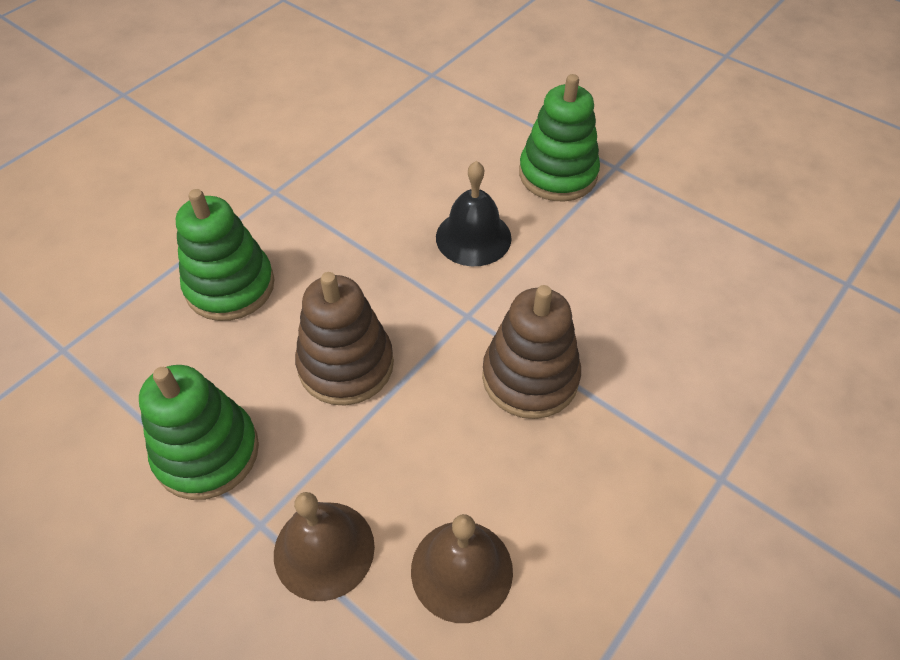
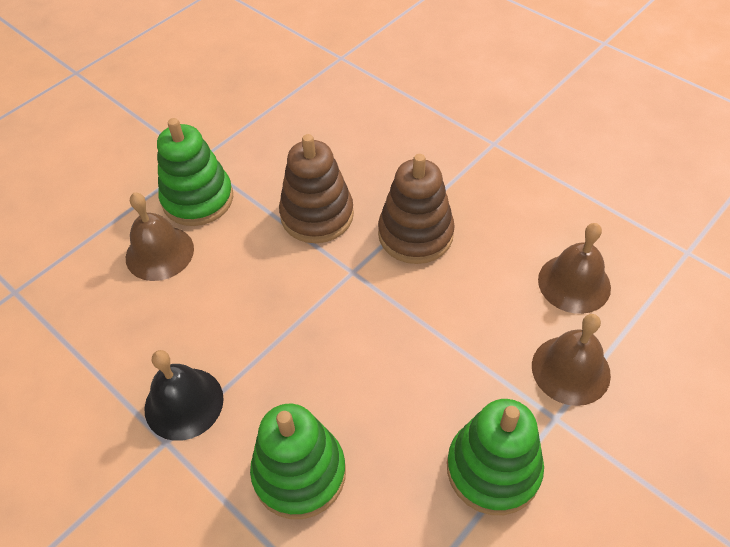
camera: 85 degrees left, 0 degrees up
brown stacking toy [295,272,394,406] -> brown stacking toy moved to [279,134,354,243]
black bell [436,161,512,266] -> black bell moved to [145,350,224,441]
none -> brown bell [126,192,194,281]

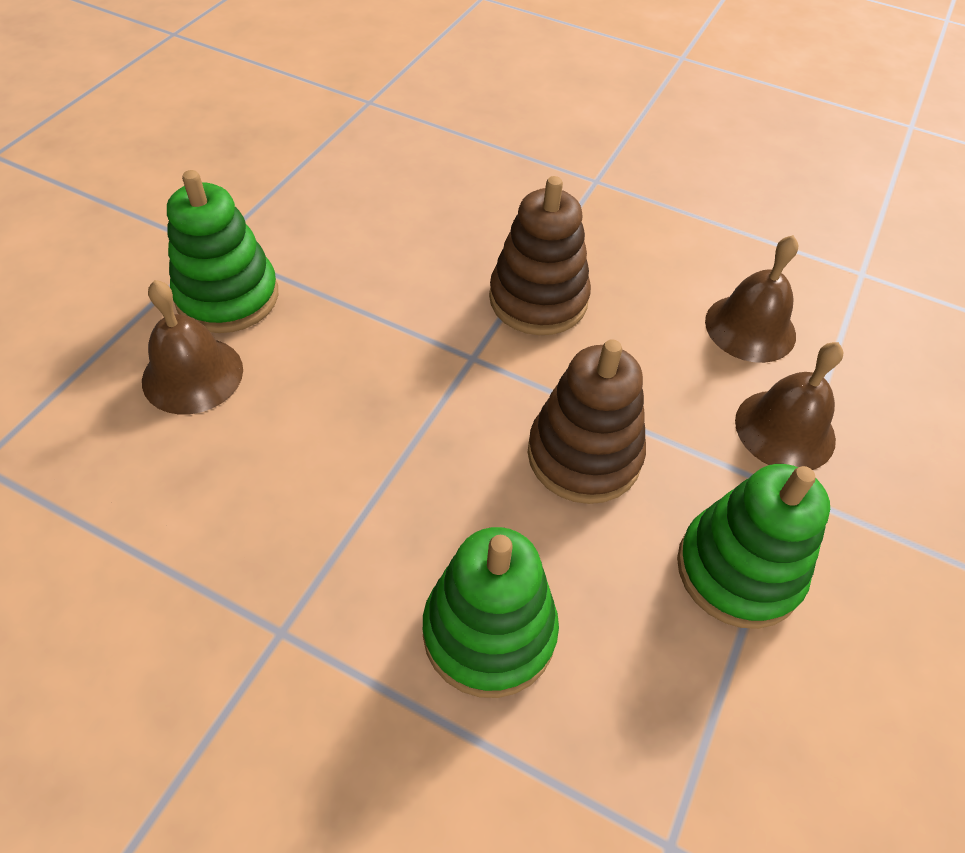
camera: 20 degrees left, 0 degrees up
black bell [145,350,224,441] -> none
brown stacking toy [279,134,354,243] -> brown stacking toy moved to [528,339,646,504]

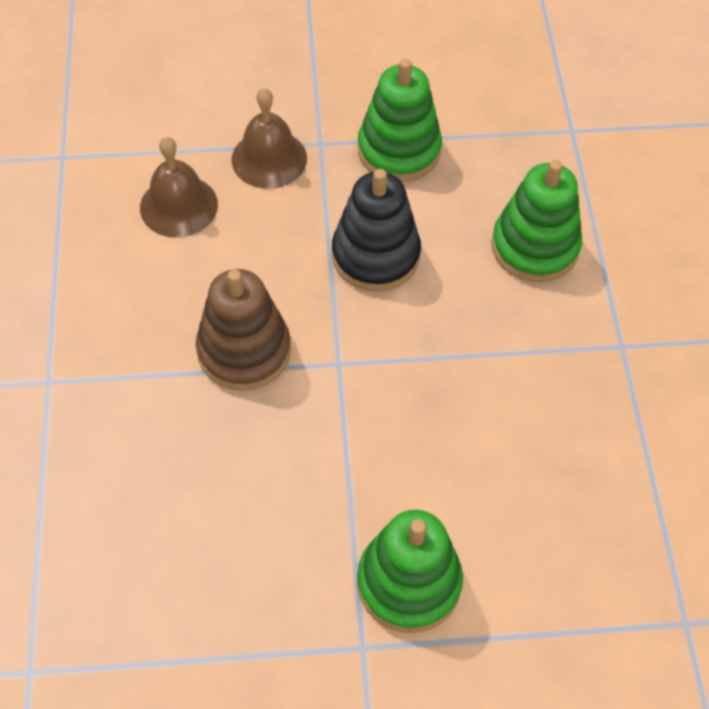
camera: 120 degrees left, 5 degrees up
brown bell [142,280,243,414] -> none
brown stacking toy [528,339,646,504] -> black stacking toy [332,169,421,292]

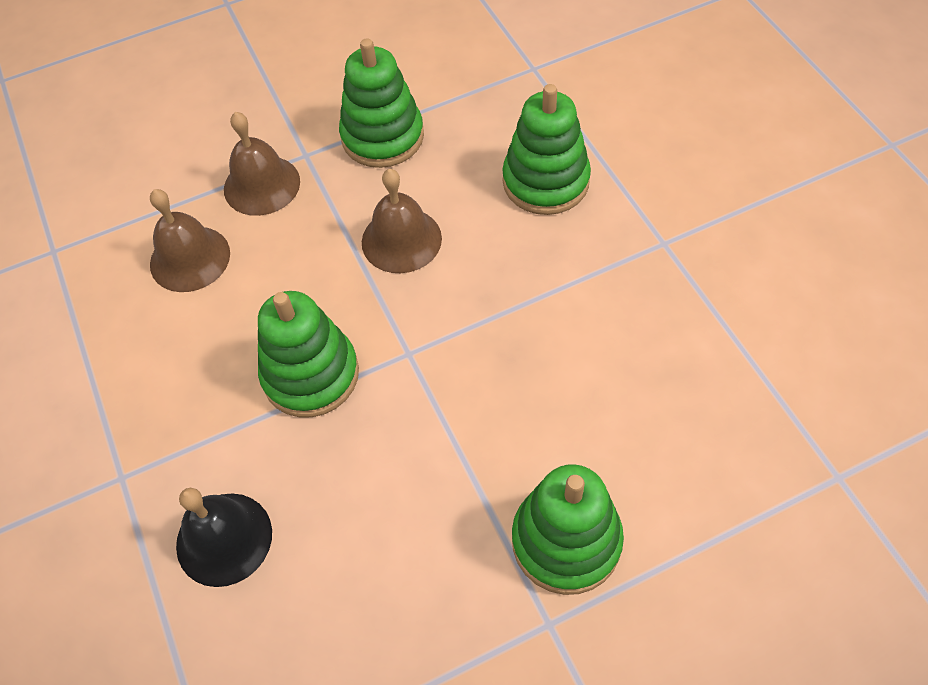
camera: 15 degrees left, 0 degrees up
brown stacking toy [196,269,291,391] -> green stacking toy [258,291,359,417]
black stacking toy [332,169,421,292] -> brown bell [362,169,442,273]
none -> black bell [176,488,272,587]

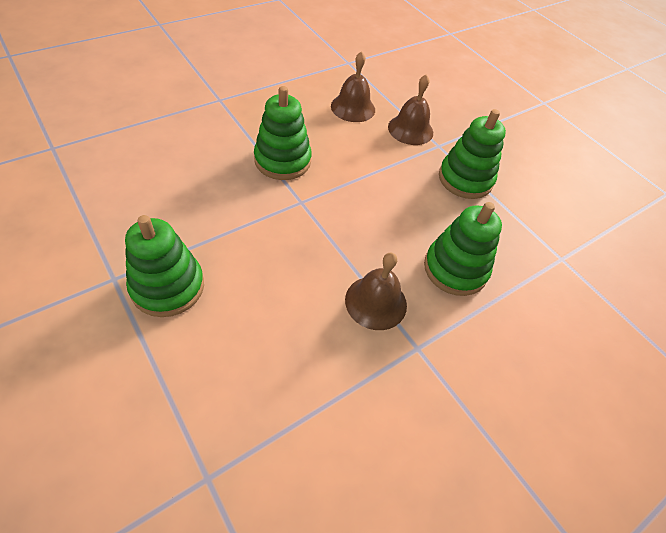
camera: 70 degrees right, 5 degrees down
black bell [176,488,272,587] -> none
brown bell [362,169,442,273] -> brown bell moved to [345,252,407,330]

